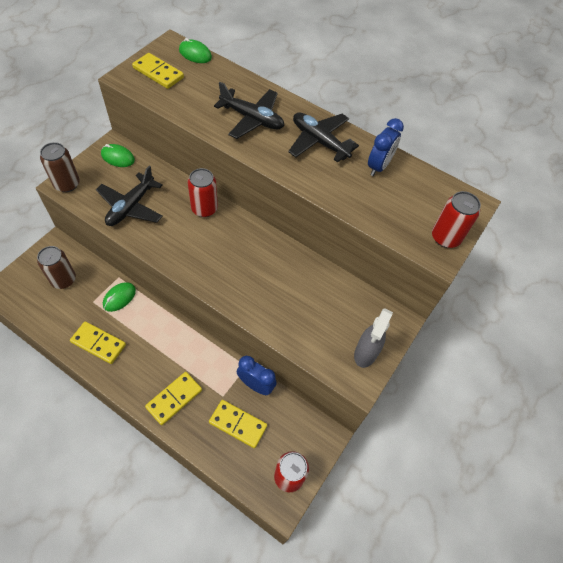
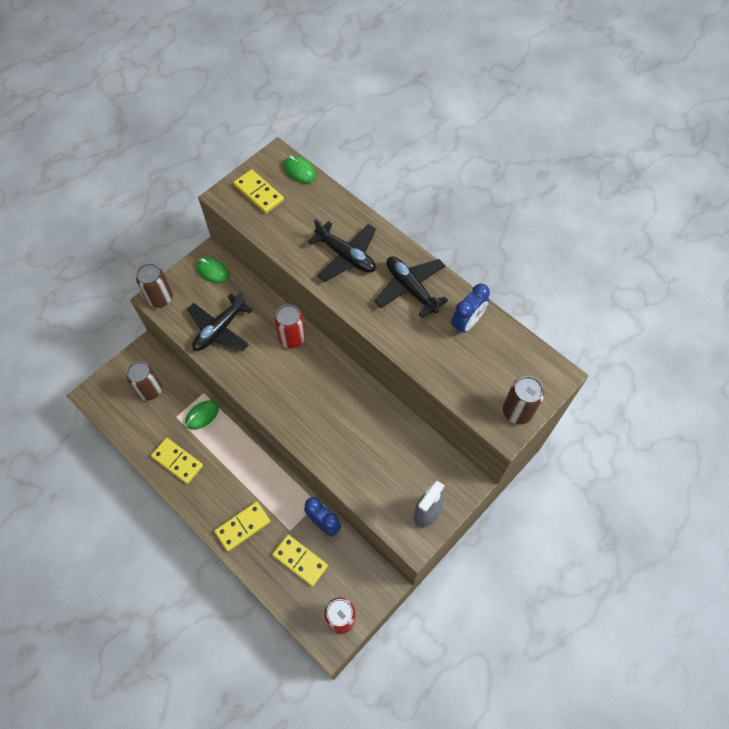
camera: 15 degrees right, 5 degrees up
red can [432,191,481,248] -> brown can [503,376,544,425]

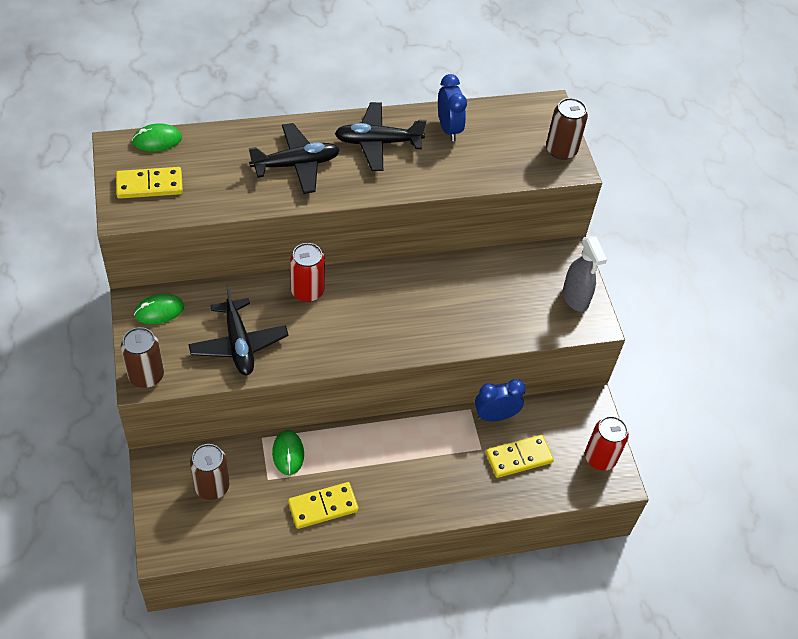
camera: 60 degrees left, 10 degrees down
yellow domino [214,502,271,551] -> none

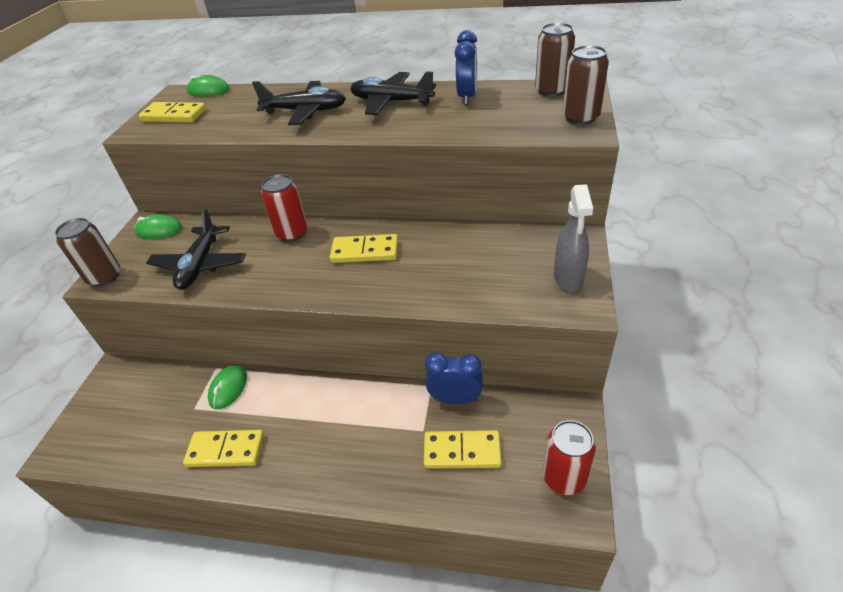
camera: 30 degrees right, 10 degrees down
brown can [190,444,229,500] -> brown can moved to [535,23,575,97]
none -> yellow domino [330,234,398,263]

